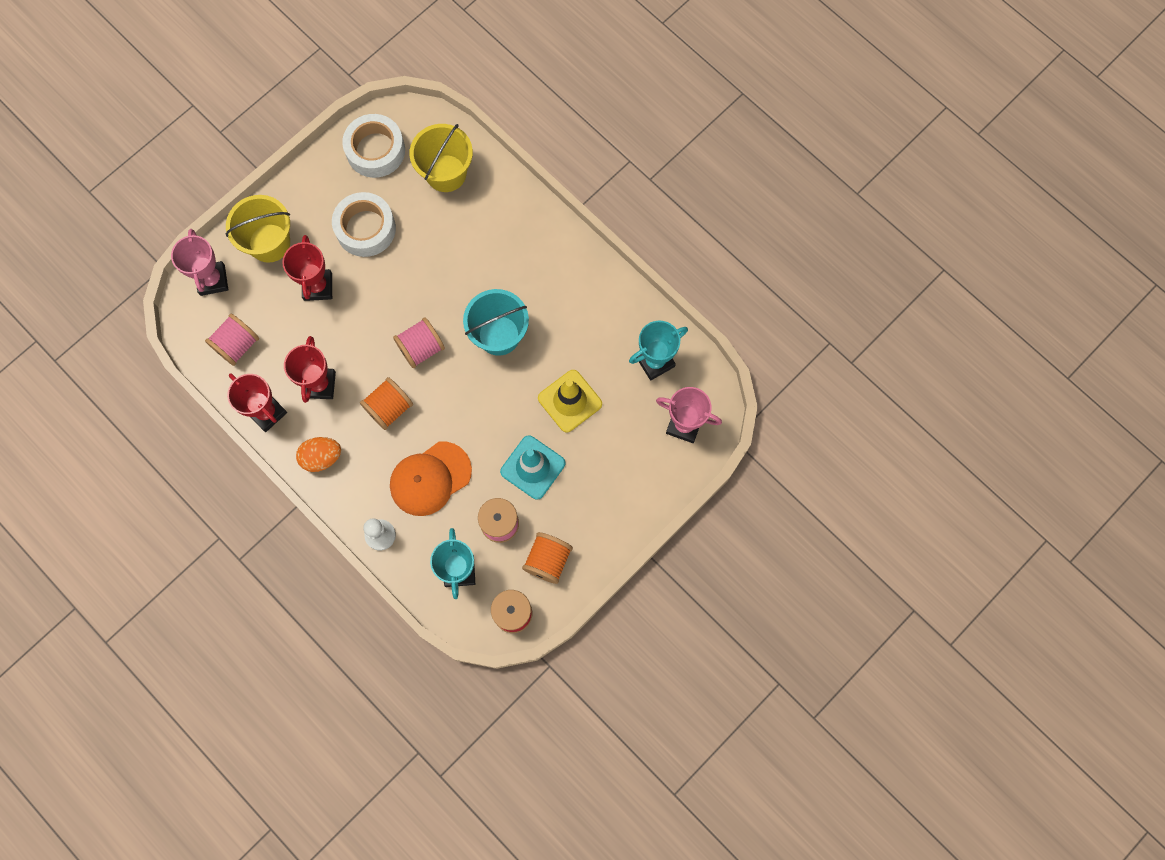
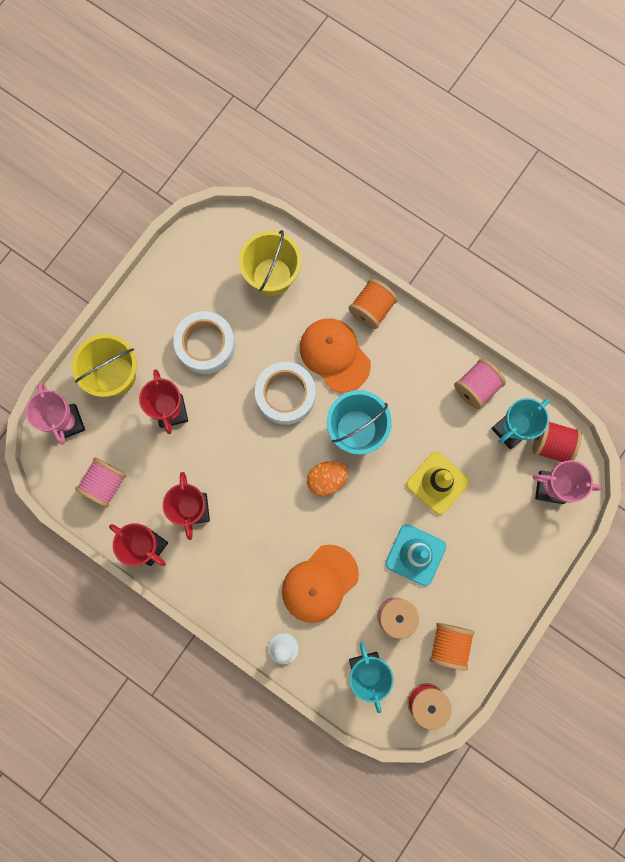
camera: 10 degrees left, 5 degrees up
orange egg [296,437,341,472] -> orange egg moved to [307,461,348,496]
white tape [342,114,405,178] -> white tape moved to [255,362,316,425]
orange spool [360,377,413,430] -> orange spool moved to [349,279,398,329]
pink spool [393,317,445,368] -> pink spool moved to [454,359,506,409]
none -> orange cap [300,318,371,393]
none -> red spool [532,422,582,462]

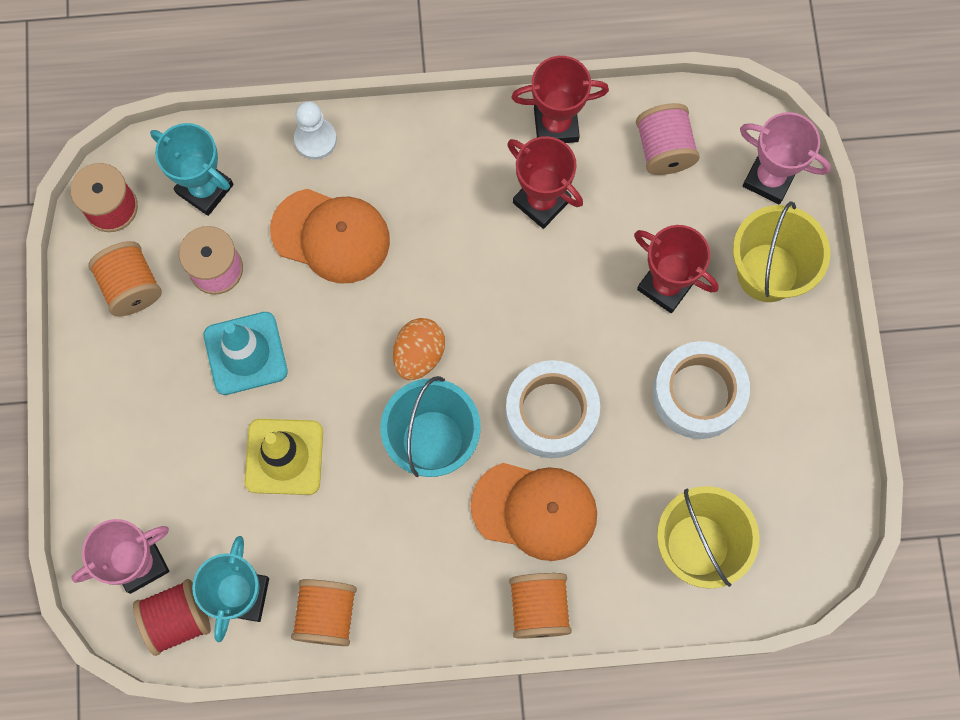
camera: 140 degrees right, 5 degrees down
orange cap [282,545,359,623] -> orange cap turned 105 degrees clockwise [270,189,390,284]
pink spool [454,359,506,409] -> orange spool [291,579,357,646]

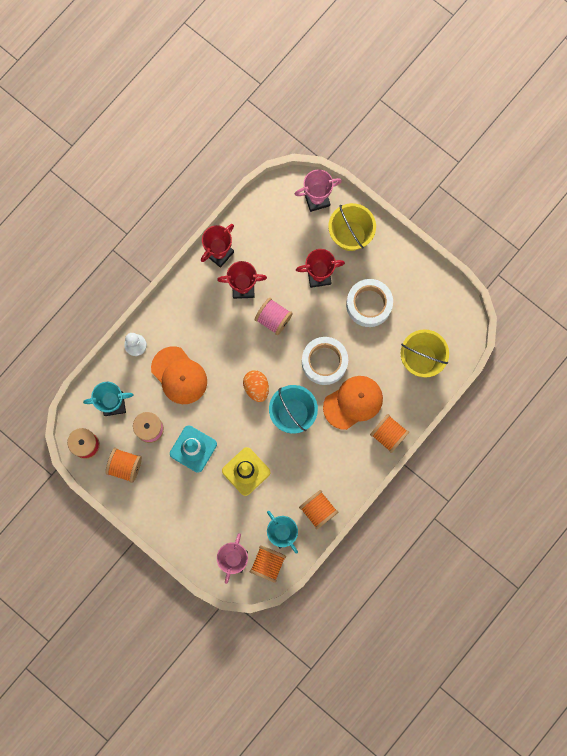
camera: 45 degrees left, 5 degrees up
red spool [133,579,211,656] -> orange spool [250,545,286,583]
orange cap [270,189,390,284] -> orange cap turned 75 degrees clockwise [151,346,207,404]
pink spool [636,103,700,175] -> pink spool moved to [255,298,293,335]

